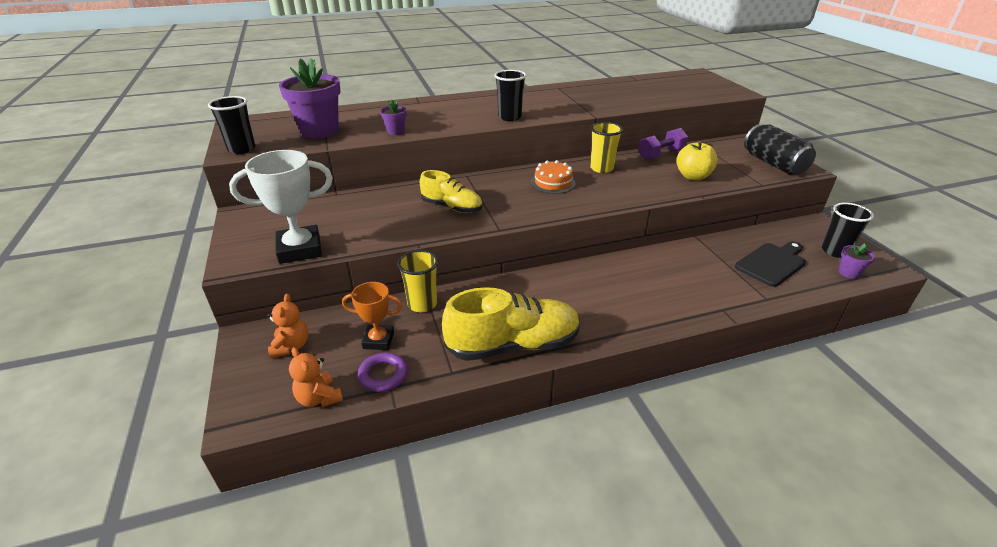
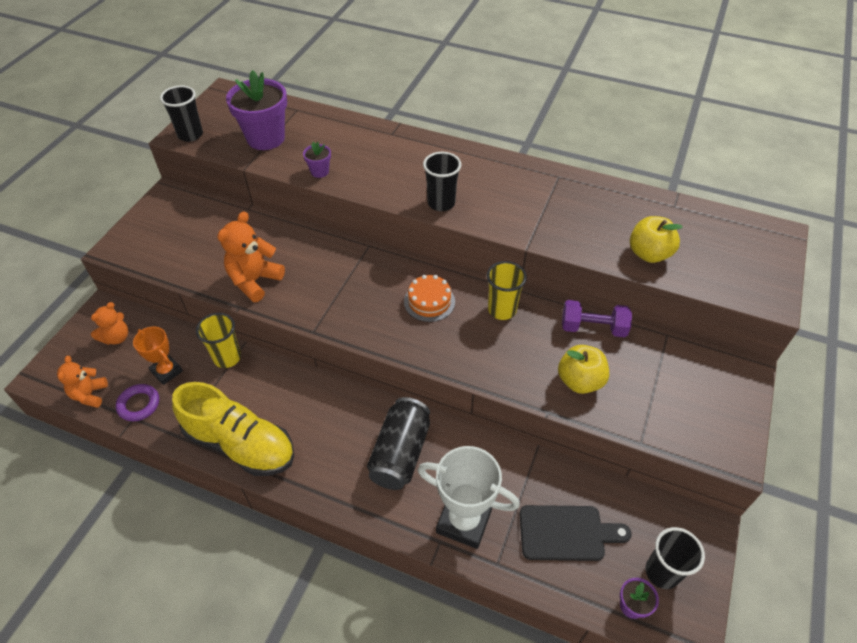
camera: 40 degrees right, 15 degrees up
white trophy [229,150,333,264] -> white trophy moved to [418,446,520,549]
yellow shoe [420,170,483,213] -> none
black can [744,124,816,175] -> black can moved to [367,397,430,490]
none -> orange teddy bear [217,212,285,302]
none -> yellow apple [630,216,683,263]

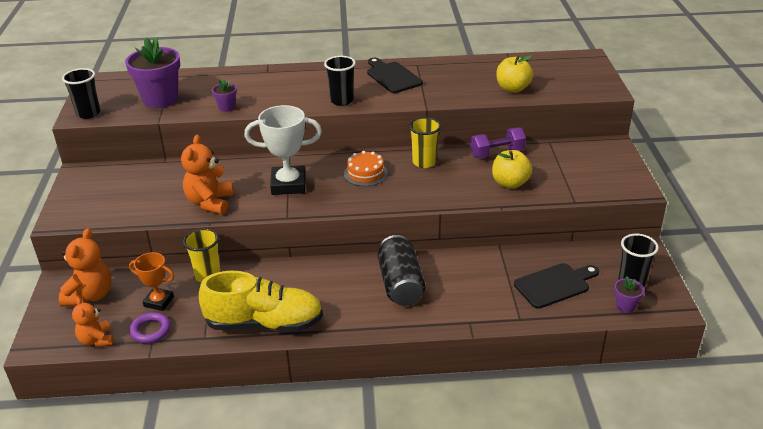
camera: 25 degrees left, 15 degrees down
orange teddy bear [91,302,128,345] -> orange teddy bear [59,228,111,306], size x1.54
white trophy [418,446,520,549] -> white trophy moved to [244,105,322,195]
none -> black cutting board [367,58,423,93]

